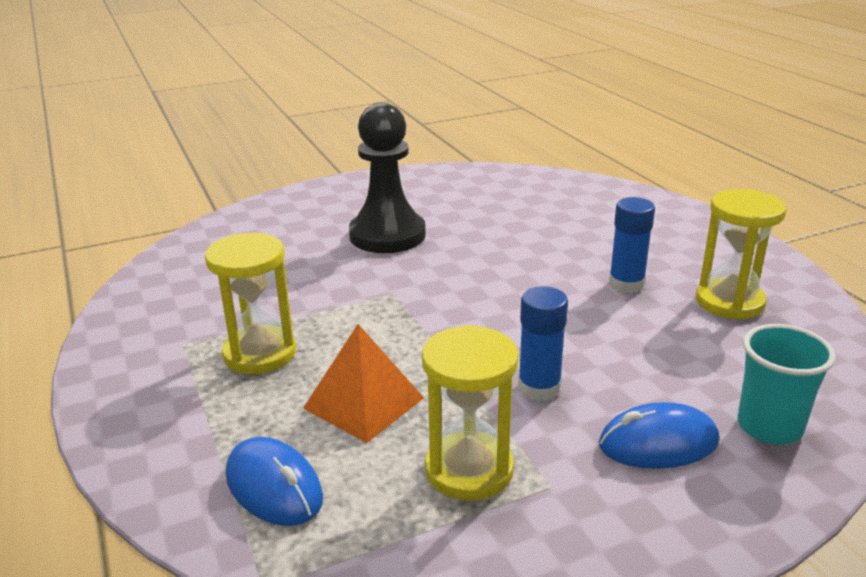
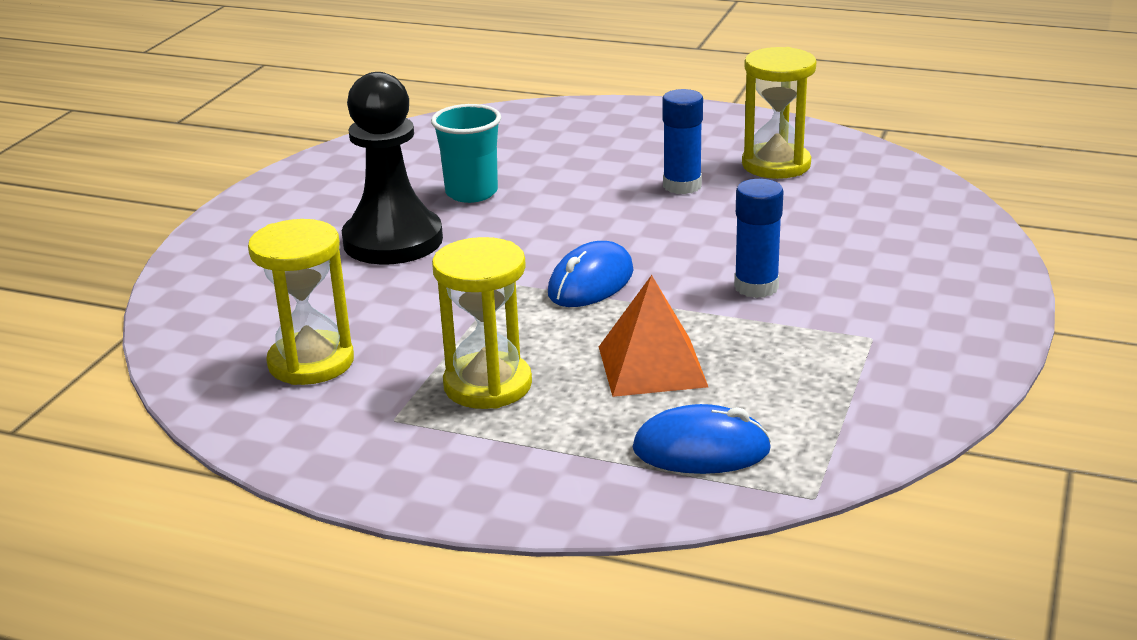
camera: 45 degrees left, 0 degrees up
yellow hourglass [422,325,519,501] -> yellow hourglass moved to [248,219,354,385]
blue mouse [599,402,719,469] -> blue mouse moved to [548,241,634,307]
turquoise cup [738,324,836,445] -> turquoise cup moved to [431,104,501,203]

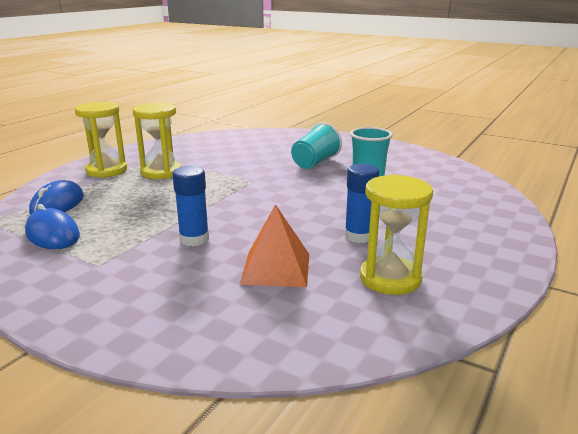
camera: 100 degrees right, 5 degrees down
yellow hourglass [248,219,354,385] -> yellow hourglass moved to [75,102,127,178]
black pawn [342,72,443,265] -> turquoise cup [291,122,342,169]
blue mouse [548,241,634,307] -> blue mouse moved to [25,204,80,249]
orange pyramid [599,275,708,397] -> orange pyramid moved to [240,204,309,287]

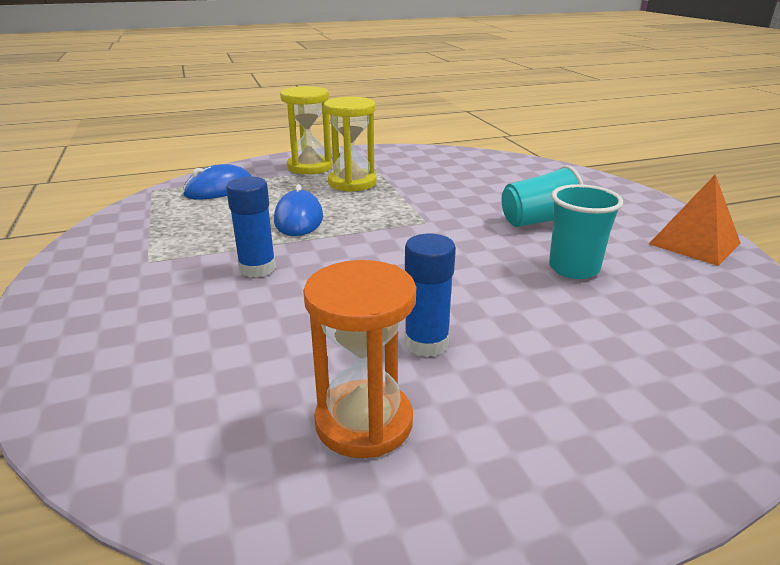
camera: 40 degrees right, 5 degrees up
blue mouse [25,204,80,249] -> blue mouse moved to [274,184,323,236]
orange pyramid [240,204,309,287] -> orange pyramid moved to [649,175,741,266]
yellow hourglass [360,174,433,295] -> orange hourglass [303,260,416,458]

